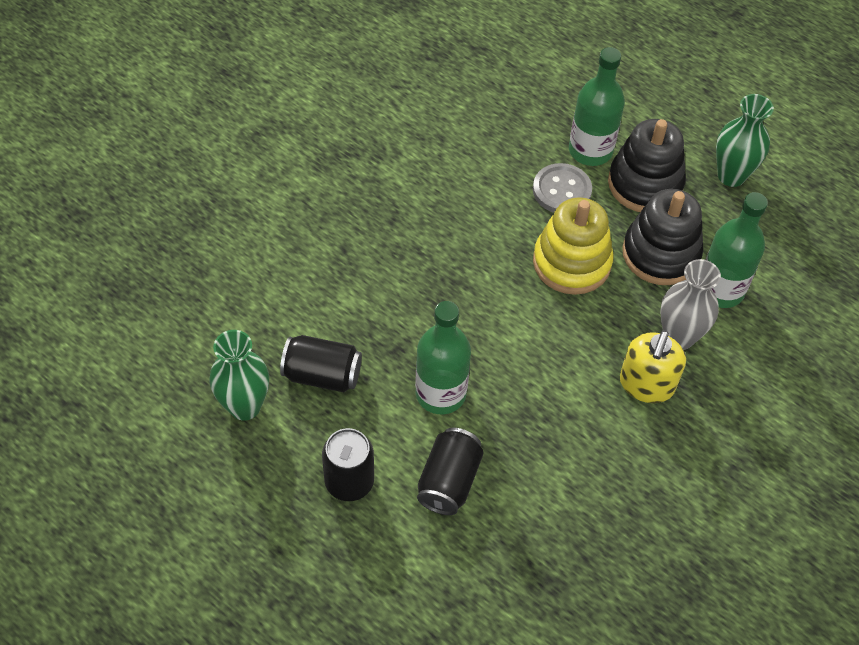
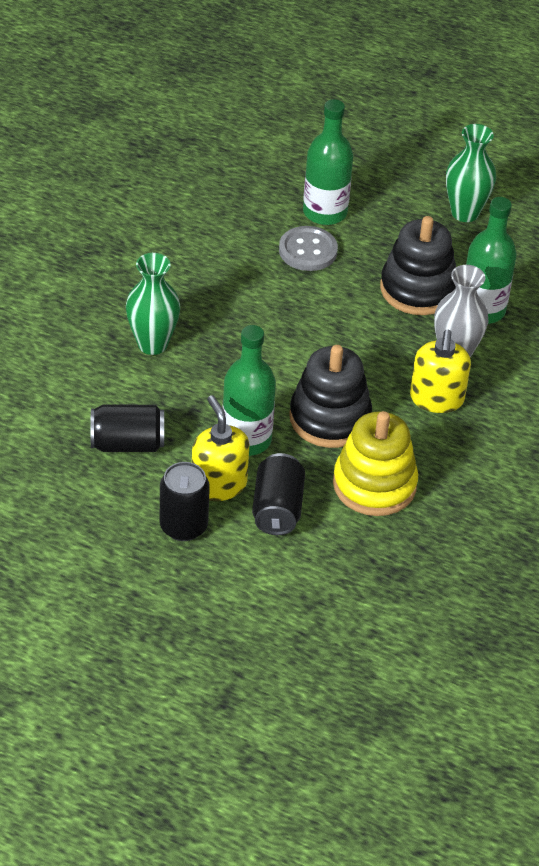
camera: 15 degrees left, 10 degrees down
green vase [209,330,269,421] -> green vase moved to [126,253,180,355]
yellow stacking toy [533,197,614,295] -> yellow stacking toy moved to [333,411,418,516]
black stacking toy [608,119,686,212] -> black stacking toy moved to [289,345,372,448]
none -> yellow soap dispenser [192,395,249,501]

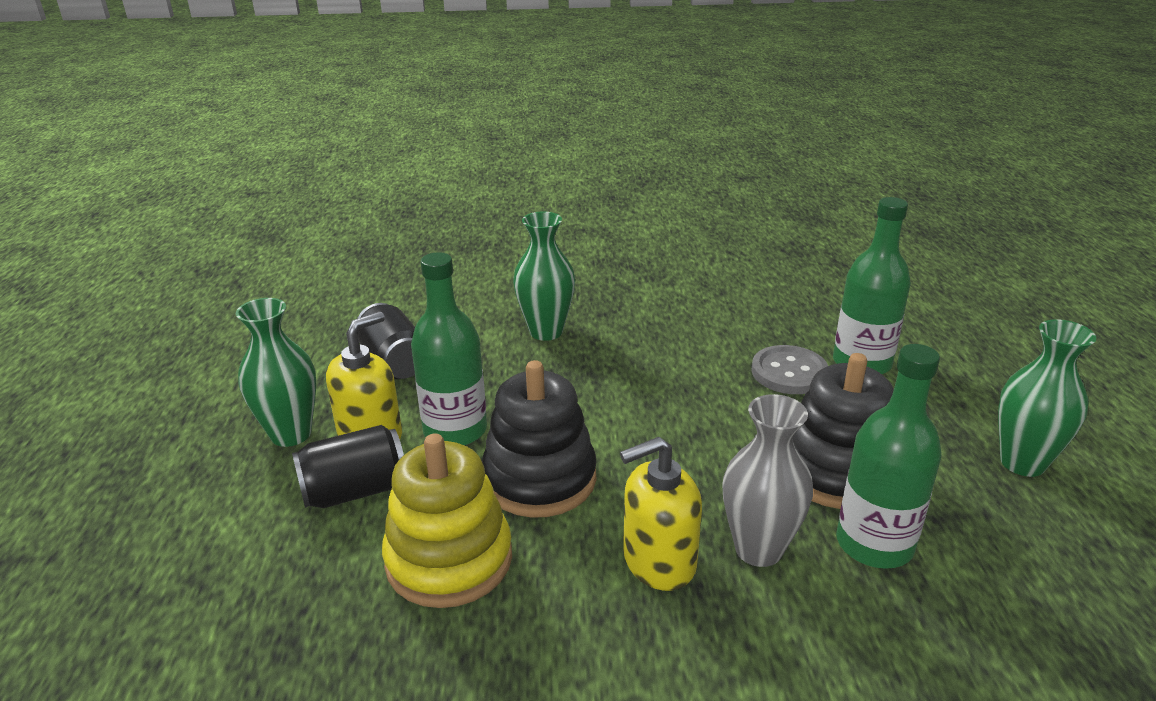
camera: 65 degrees right, 15 degrees down
black can [160,462,210,541] -> green vase [236,298,316,447]

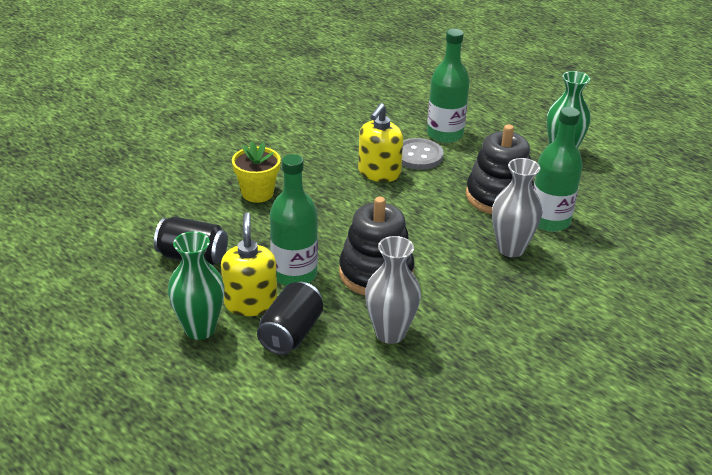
camera: 45 degrees left, 5 degrees up
yellow stacking toy [382,433,512,608] -> grey vase [365,236,421,344]
green vase [513,211,575,341] -> yellow flower pot [232,141,281,203]
yellow soap dispenser [620,437,702,591] -> yellow soap dispenser moved to [358,103,403,182]

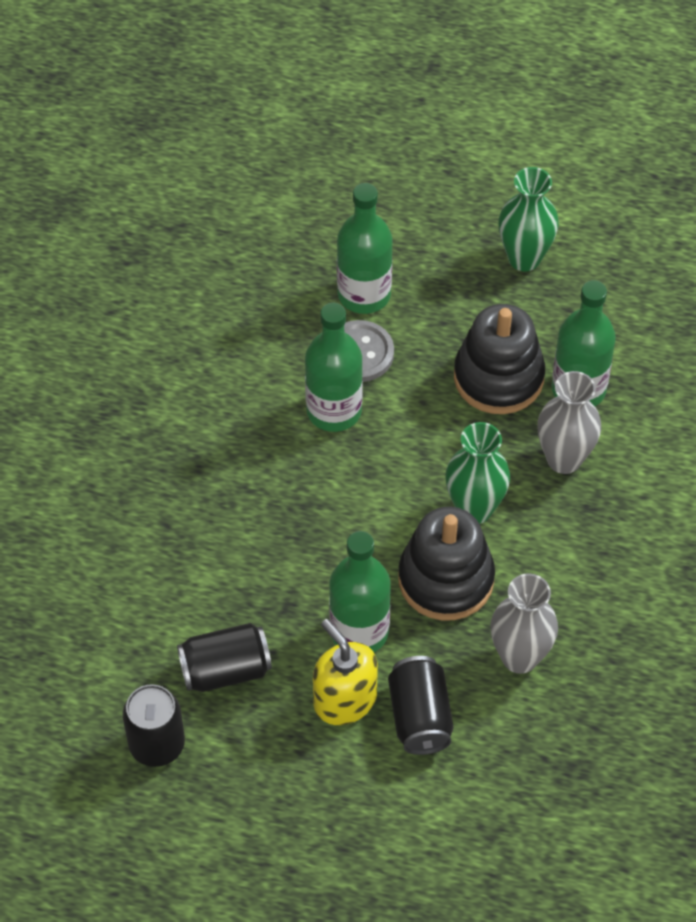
camera: 30 degrees left, 20 degrees up
green vase [168,231,224,340] -> green vase moved to [446,422,510,524]
yellow flower pot [232,141,281,203] -> none
yellow soap dispenser [358,103,403,182] -> green bottle [305,303,363,432]
none -> black can [123,684,185,767]

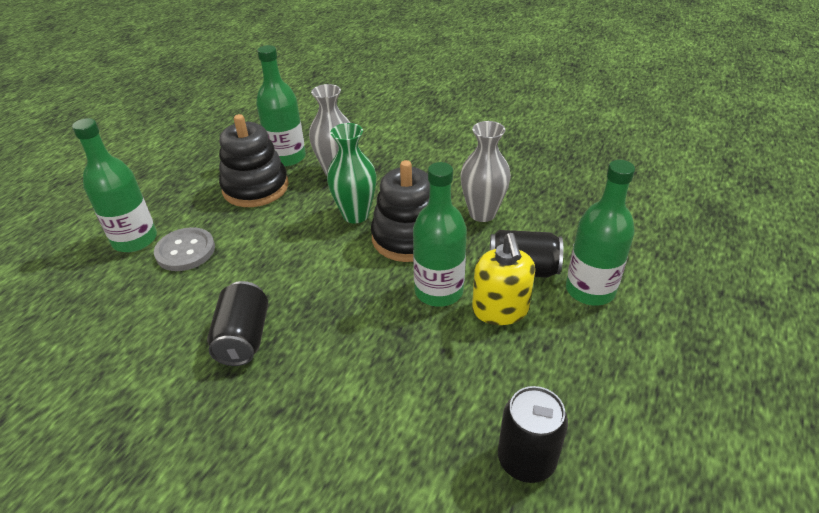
camera: 75 degrees left, 15 degrees down
black can [177,623,272,692] -> black can moved to [207,281,268,366]
green bottle [305,303,363,432] -> green bottle moved to [566,160,635,306]
yellow soap dispenser [313,619,378,725] -> yellow soap dispenser turned 75 degrees counterclockwise [472,233,535,325]
green vase [499,167,559,271] -> none

